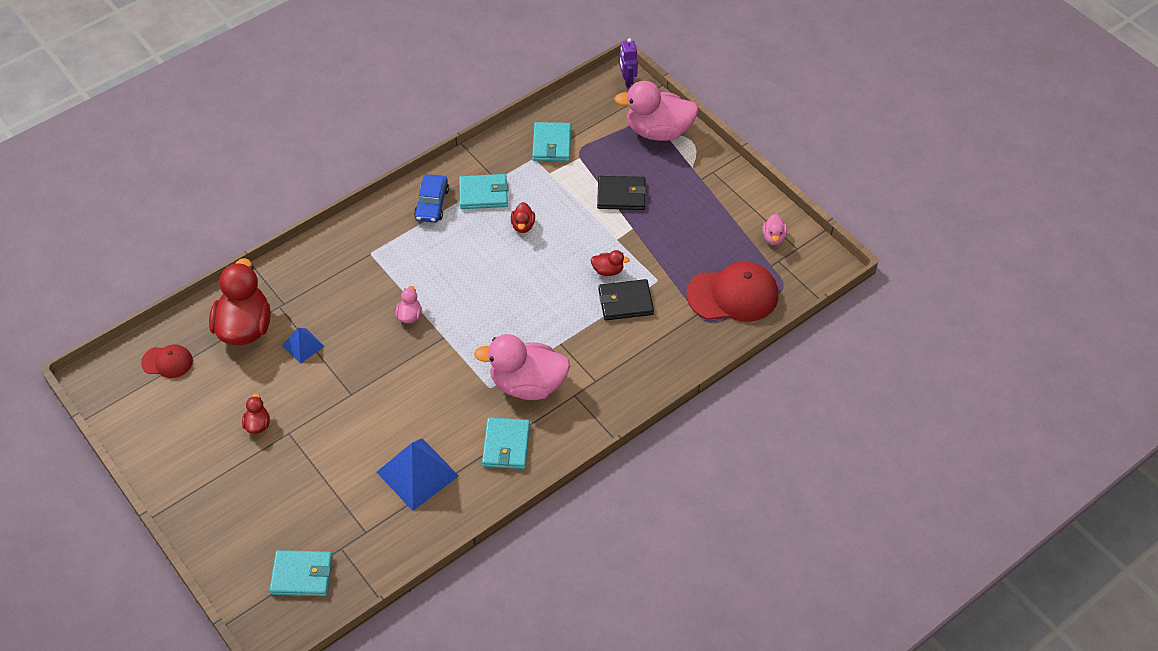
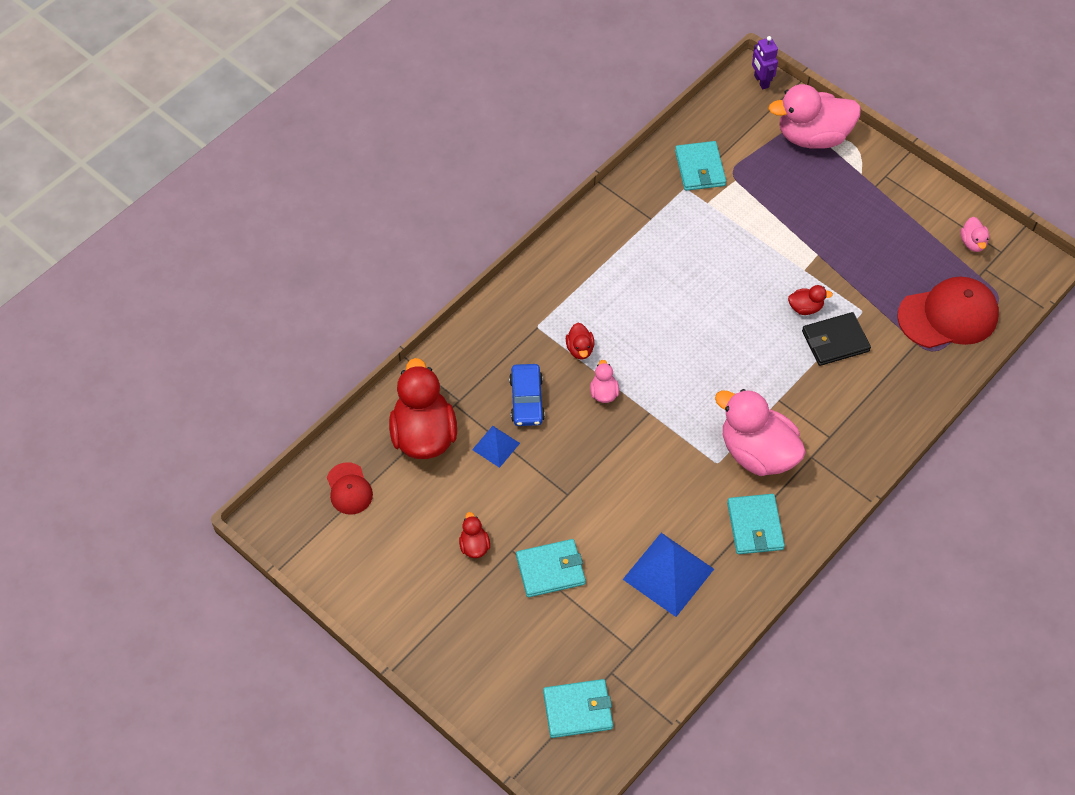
camera: 10 degrees left, 5 degrees up
red cap [141,344,193,378] -> red cap turned 75 degrees clockwise [327,462,373,515]
blue car [414,174,449,223] -> blue car moved to [509,364,545,426]
turquoise wallet [459,174,508,209] -> turquoise wallet moved to [516,539,586,597]
pink duck [474,334,570,400] -> pink duck turned 45 degrees clockwise [715,389,806,476]
red duck [511,202,535,233] -> red duck moved to [566,323,595,360]
black wallet [597,176,647,210] -> none

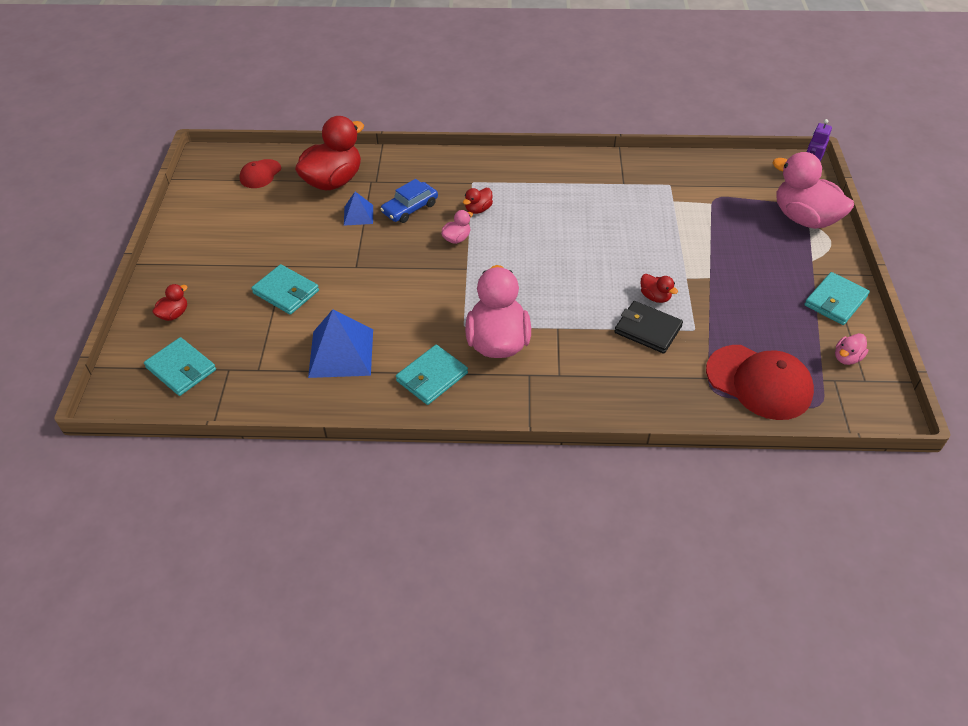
camera: 50 degrees right, 10 degrees down
red duck [459,512,490,558] -> red duck moved to [152,284,188,321]
turquoise wallet [675,141,726,191] -> turquoise wallet moved to [804,272,870,325]

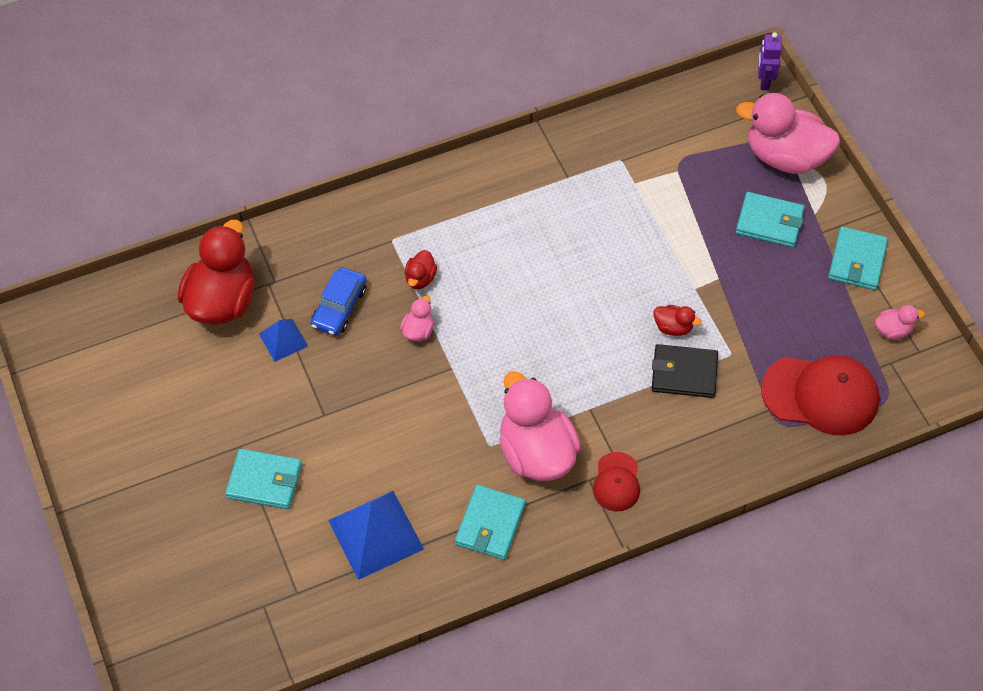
camera: 25 degrees left, 10 degrees up
turquoise wallet [144,337,216,396] -> turquoise wallet moved to [736,192,805,247]
red duck [152,284,188,321] -> none
red cap [240,159,281,188] -> red cap moved to [593,452,640,511]
pink duck [835,333,868,365] -> pink duck turned 120 degrees counterclockwise [875,305,925,340]

